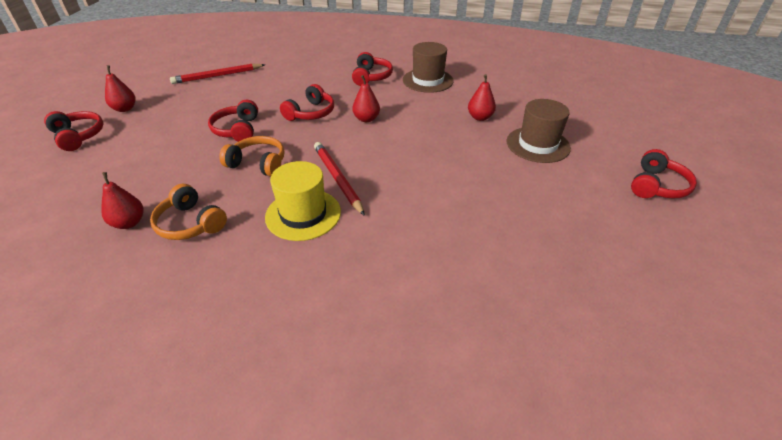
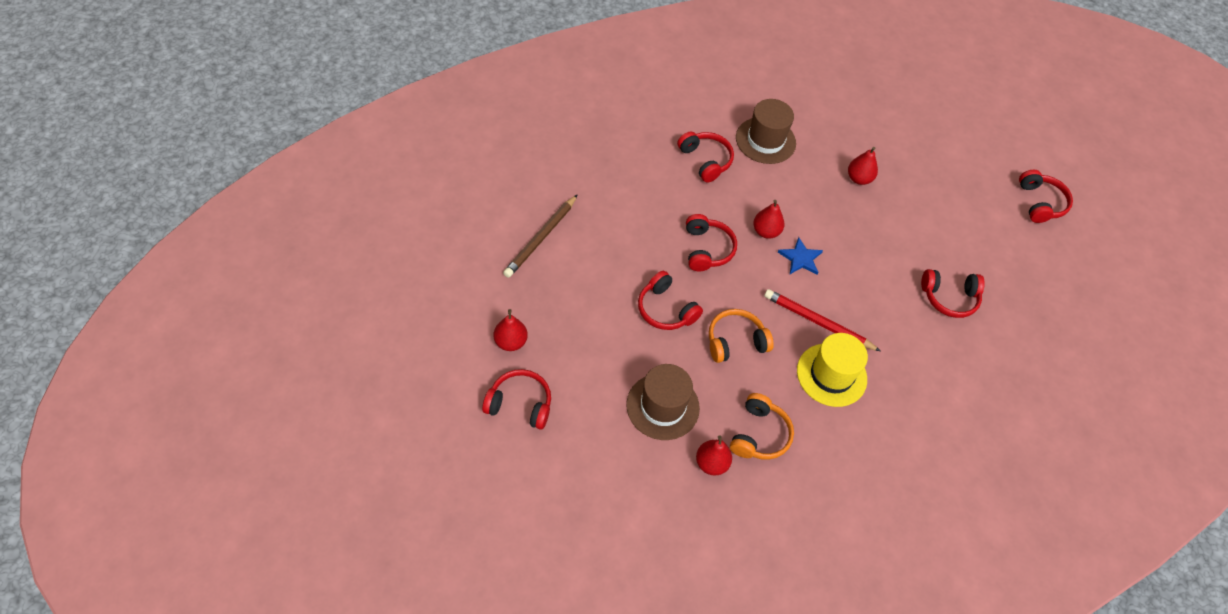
camera: 40 degrees left, 15 degrees up
orange headphones [150,184,227,240] -> orange headphones turned 75 degrees counterclockwise [730,393,794,460]
red pencil [170,64,265,84] -> brown pencil [503,195,577,278]
brown hat [507,99,571,163] -> brown hat moved to [626,364,700,440]
none -> blue star [778,237,823,275]
none -> red headphones [921,269,985,318]

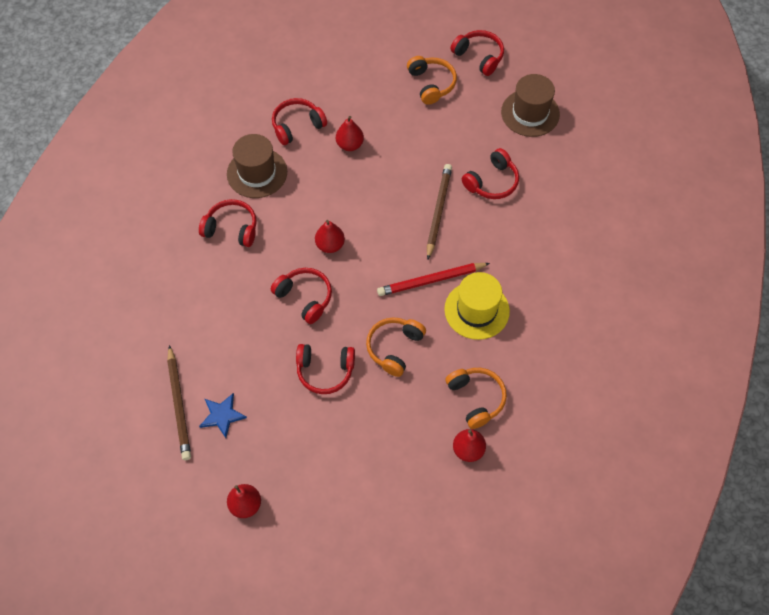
camera: 40 degrees left, 5 degrees up
red headphones [482,369,551,430] -> red headphones moved to [272,98,327,145]
brown hat [626,364,700,440] -> brown hat moved to [501,74,560,137]
blue star [778,237,823,275] -> blue star moved to [199,393,247,438]
none -> orange headphones [407,56,457,105]
none -> brown pencil [427,164,452,259]

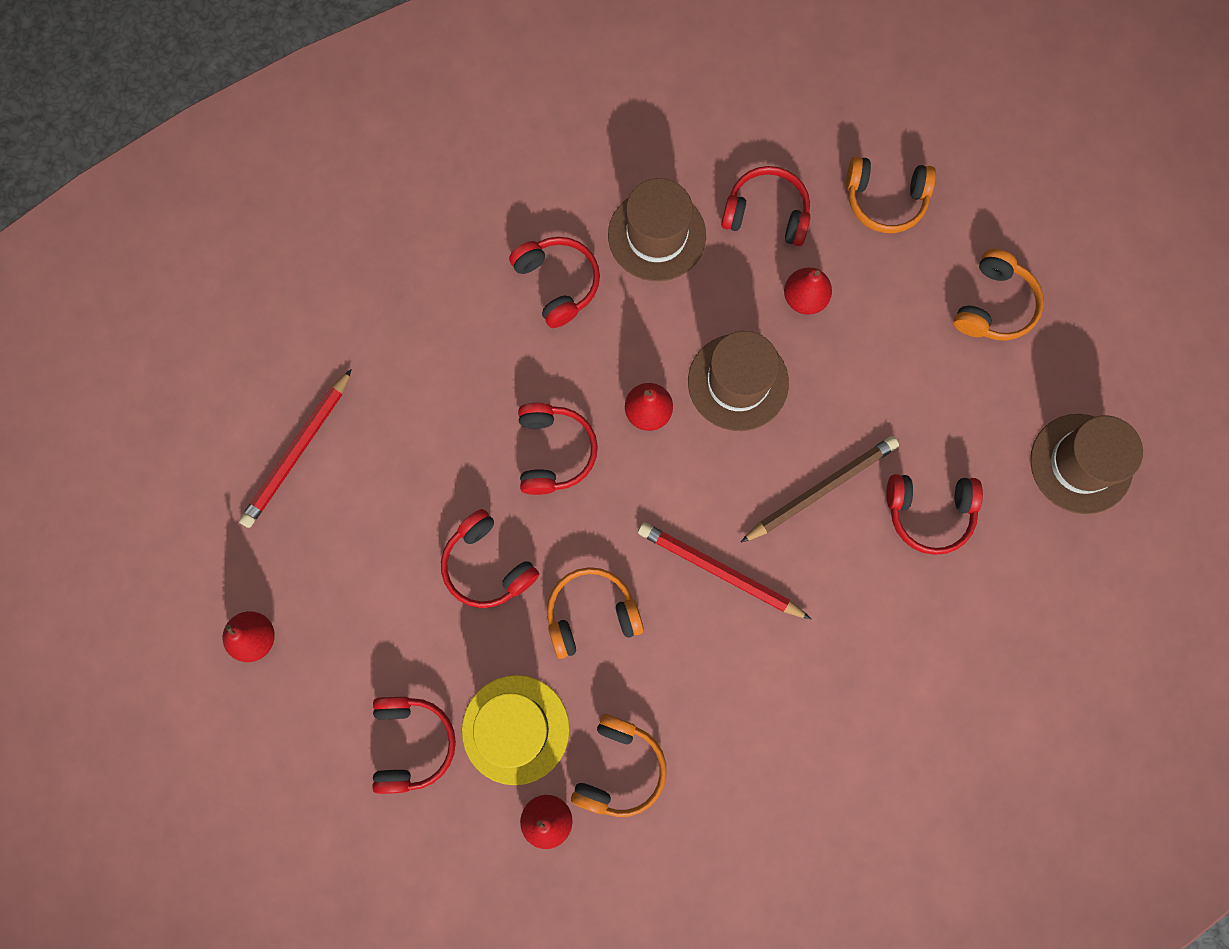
camera: 45 degrees right, 15 degrees up
brown pencil [167,345,191,460] -> red pencil [239,369,352,528]
blue star [199,393,247,438] -> none
yellow hat [444,272,510,340] -> yellow hat moved to [462,675,569,785]
red headphones [451,30,504,76] -> red headphones moved to [372,697,456,794]
none -> brown hat [688,331,789,431]
none -> orange headphones [846,156,936,233]

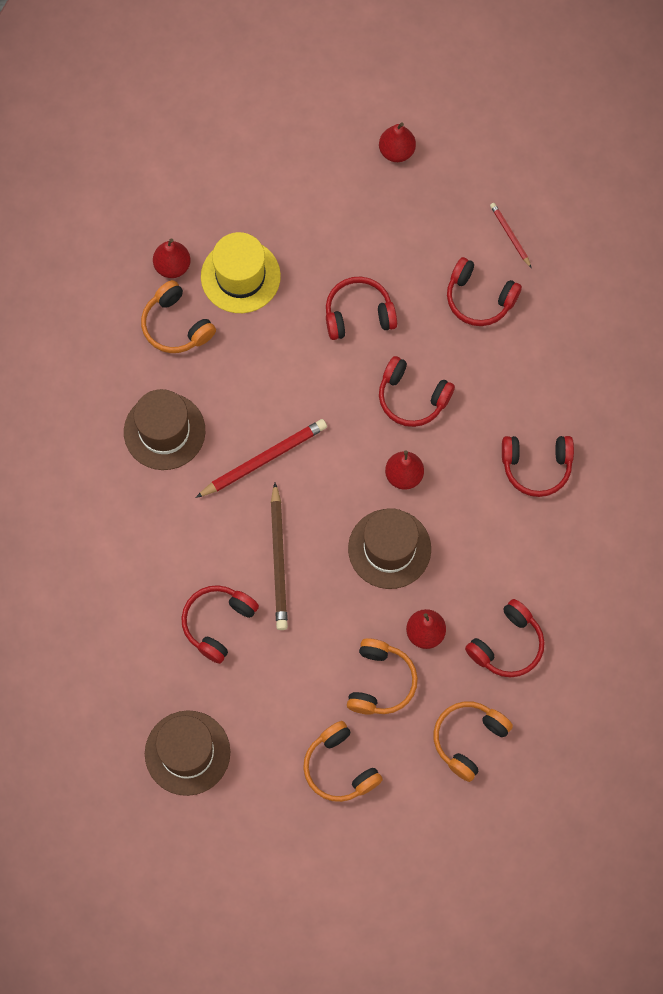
camera: 120 degrees right, 5 degrees down
red pencil [239,369,352,528] -> red pencil [490,203,532,268], size x0.54
red headphones [372,697,456,794] -> red headphones moved to [447,257,522,326]
orange headphones [547,567,644,659] -> orange headphones moved to [347,638,418,715]
brown hat [608,178,706,281] -> brown hat moved to [124,389,205,470]

